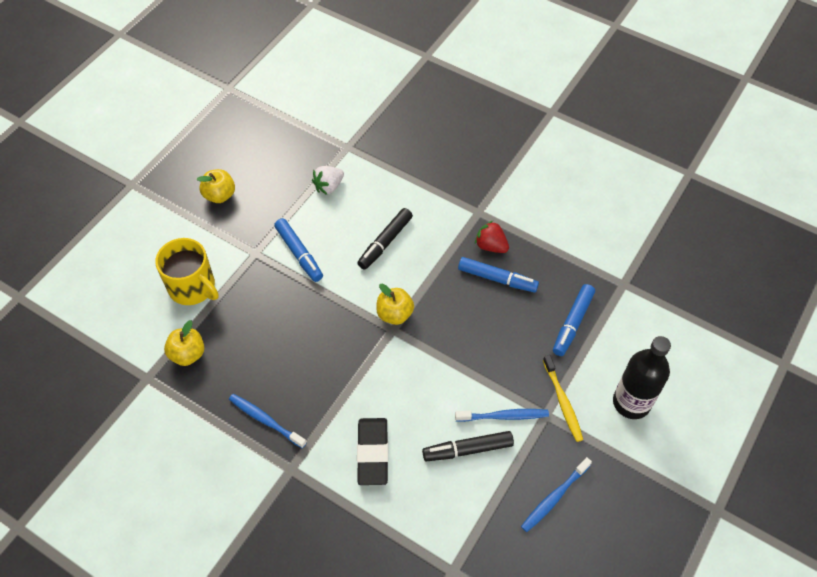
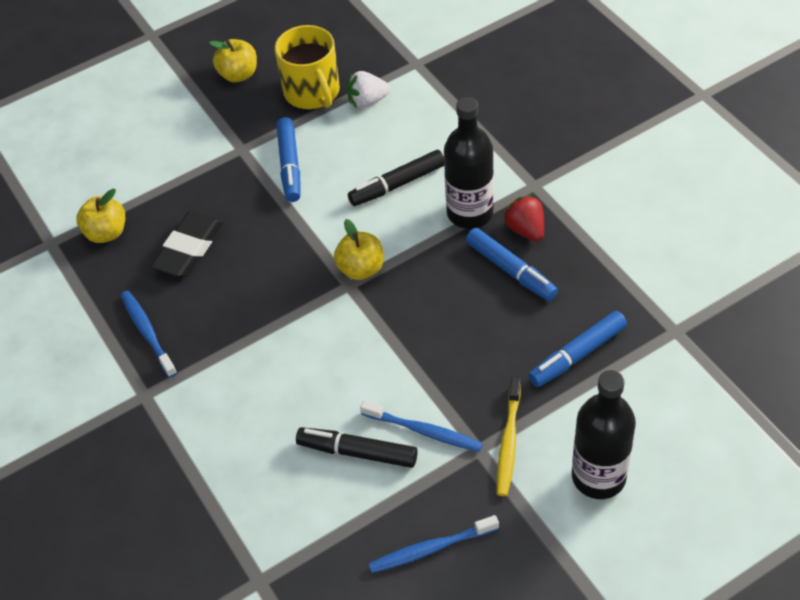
camera: 30 degrees right, 5 degrees down
yellow mug [155,238,219,305] -> yellow mug moved to [275,25,340,109]
black eraser [357,418,388,485] -> black eraser moved to [151,211,224,277]
none -> black bottle [444,97,494,229]

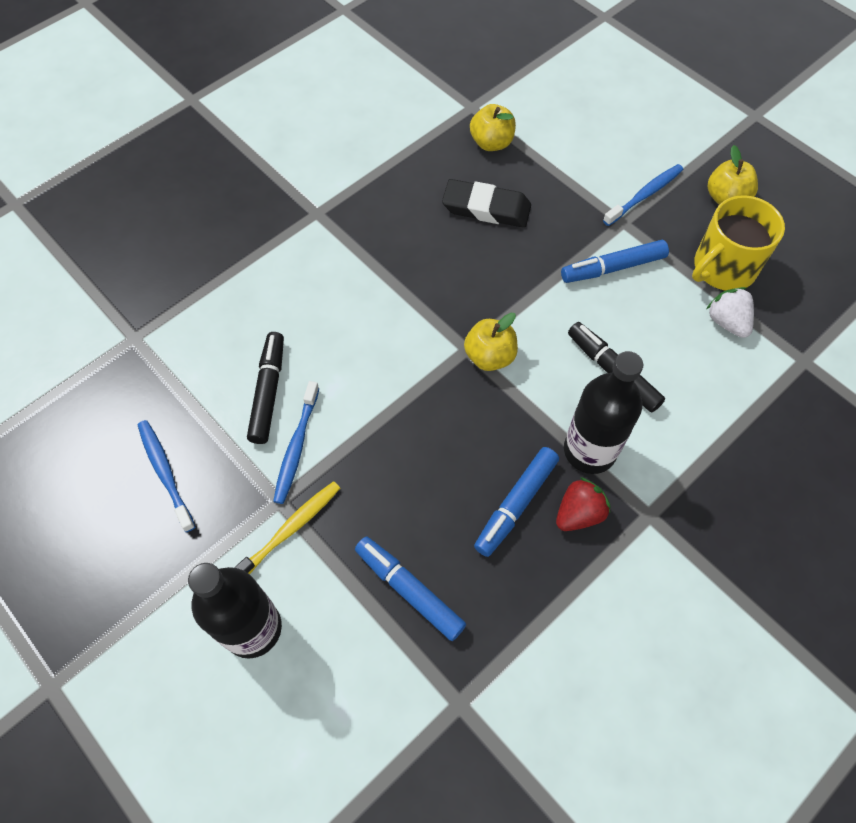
camera: 75 degrees right, 10 degrees up
blue toothbrush [121,291,177,378] -> blue toothbrush moved to [603,164,683,226]
yellow toothbrush [497,378,521,496] -> yellow toothbrush turned 135 degrees clockwise [234,481,340,574]

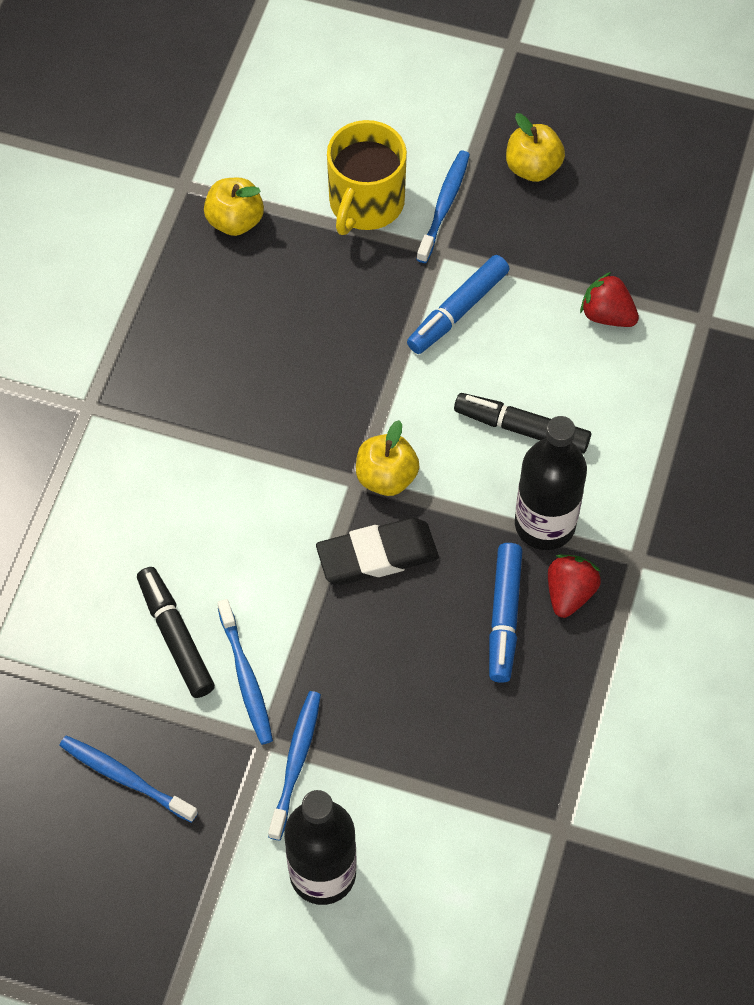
camera: 30 degrees left, 0 degrees up
yellow toothbrush [234,481,340,574] -> blue toothbrush [268,691,321,841]
blue marker [355,536,466,641] -> none
black eraser [442,179,531,228] -> black eraser moved to [316,518,439,585]
yellow mug [692,195,785,290] -> yellow mug moved to [327,120,407,235]
white strawberry [706,287,754,338] -> red strawberry [580,272,639,327]

